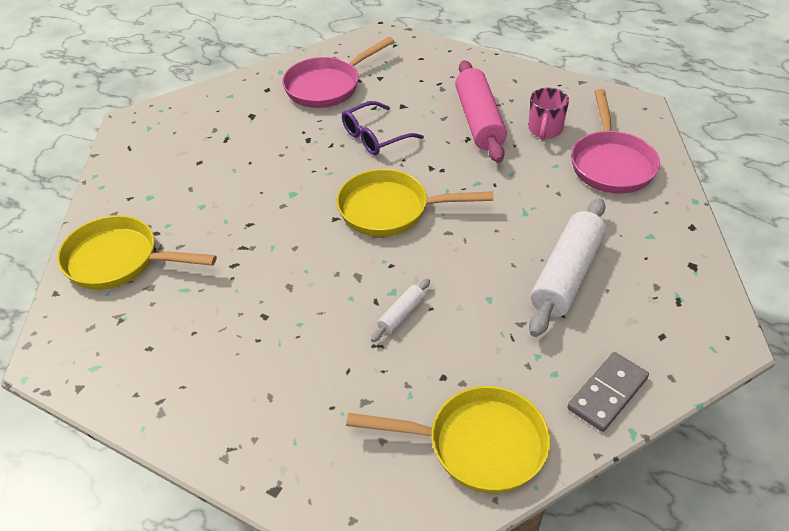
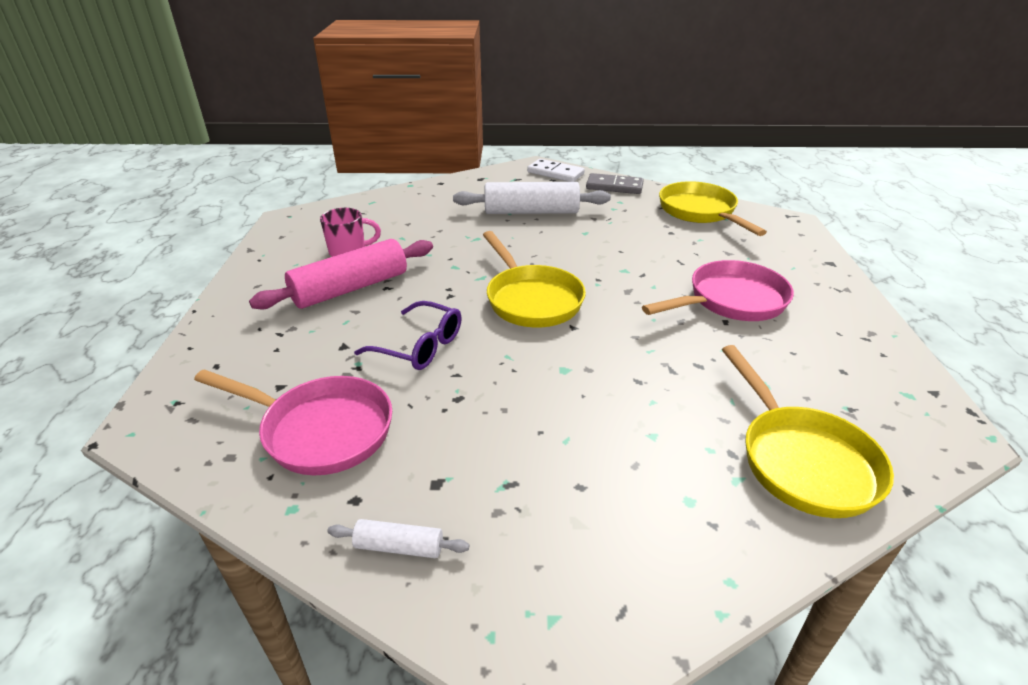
camera: 120 degrees left, 10 degrees down
white rolling pin [371,279,430,342] -> white rolling pin moved to [327,519,469,558]
pink pan [571,89,660,194] -> pink pan moved to [642,260,794,321]
none -> white domino [527,159,585,182]

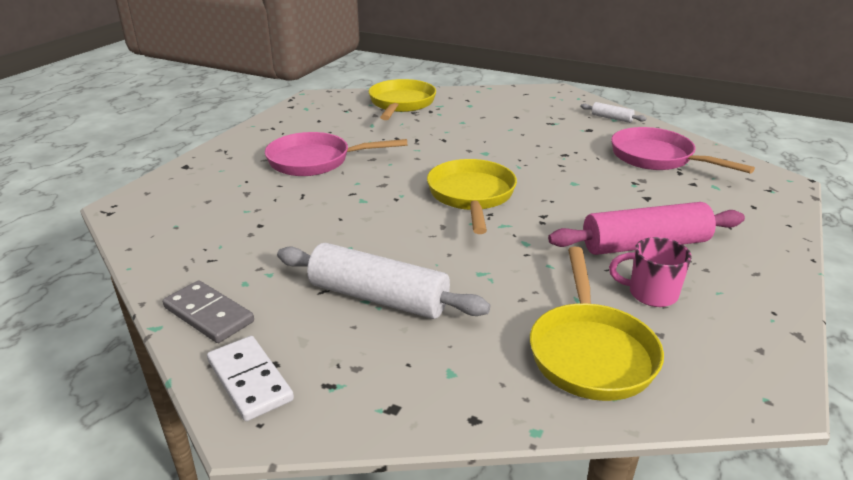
camera: 155 degrees left, 5 degrees down
purple glasses [354,301,462,370] -> none
yellow pan [659,181,767,236] -> yellow pan moved to [530,247,664,401]

